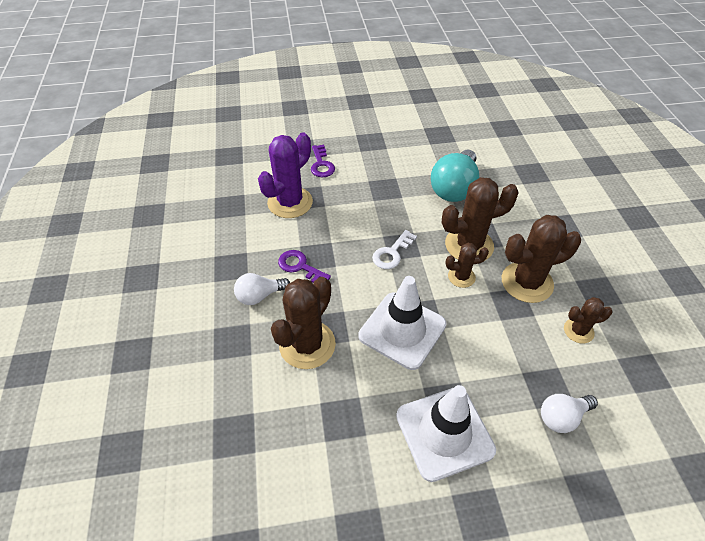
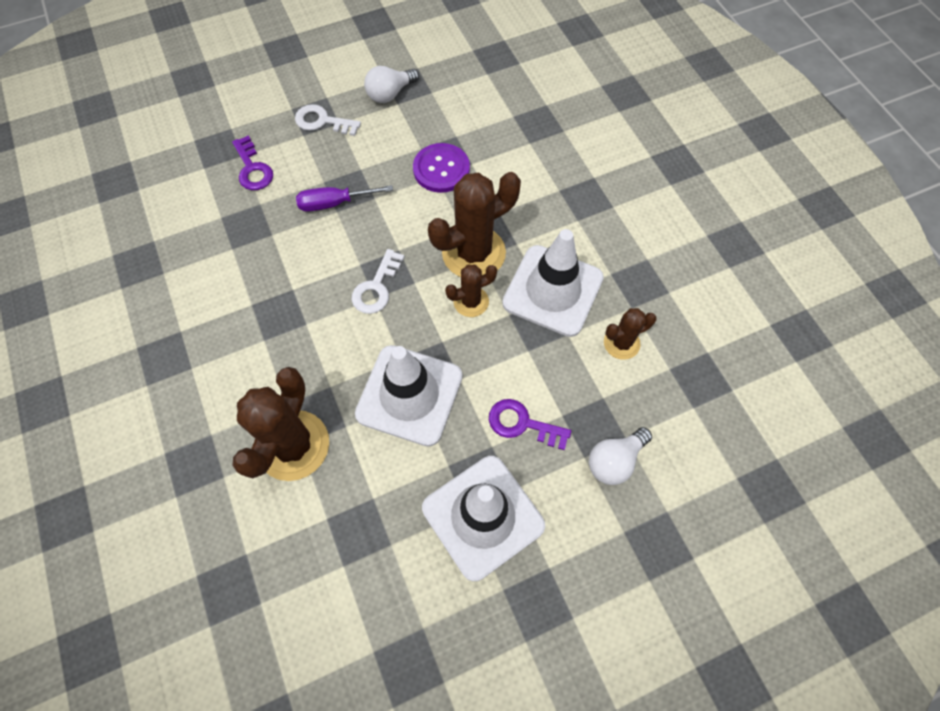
camera: 15 degrees left, 15 degrees up
white light bulb [234,273,290,305] -> white light bulb moved to [364,66,419,103]
purple cactus [258,132,313,218] -> none
purple key [278,250,331,283] -> purple key moved to [489,399,571,450]
turquoise light bulb [431,150,479,202] -> purple button [413,143,470,193]
brown cactus [502,215,581,303] -> white traffic cone [502,229,604,337]
none -> white key [295,104,361,136]
none -> purple screwdriver [296,185,393,212]

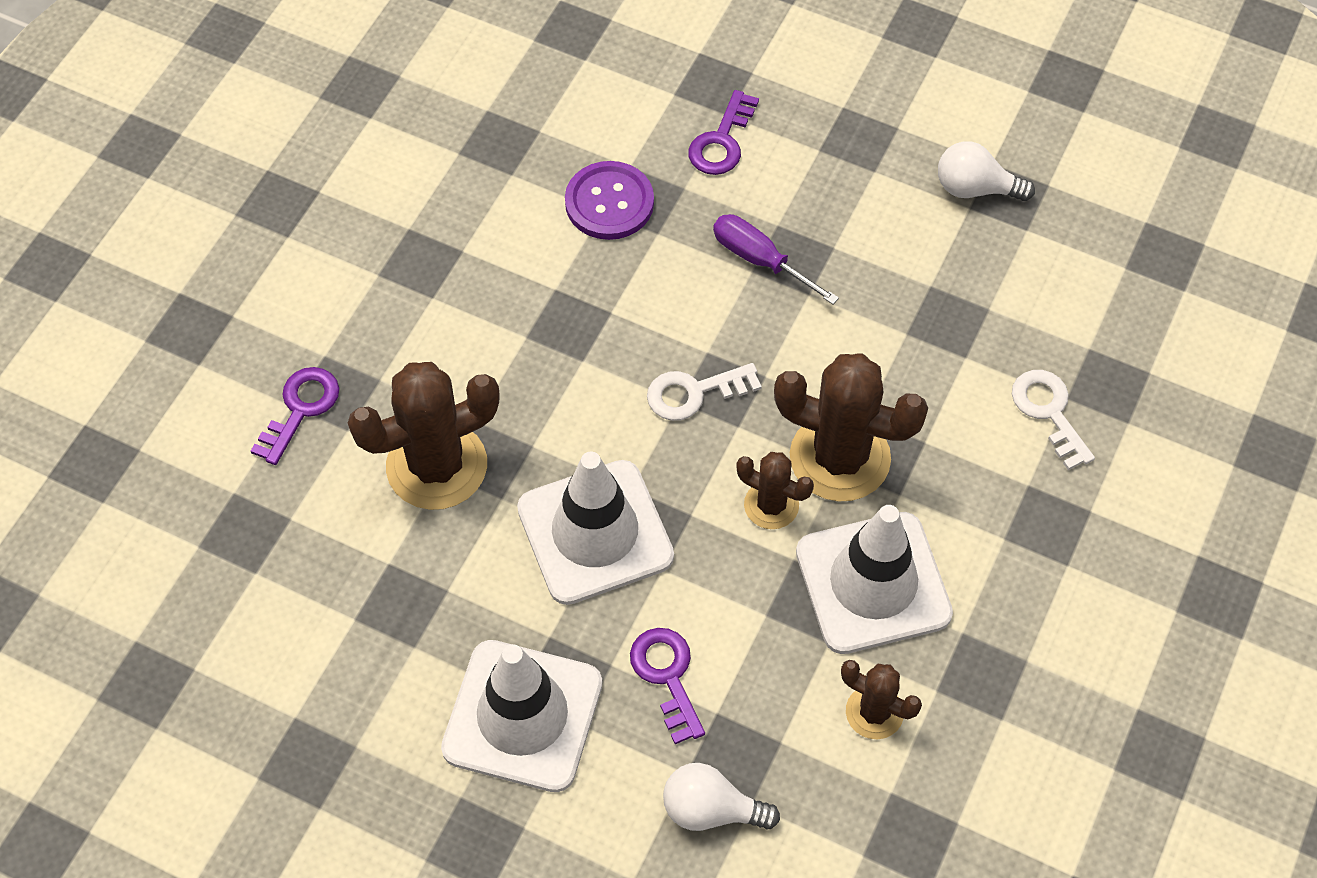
camera: 50 degrees right, 5 degrees down
white key [295,104,361,136] -> white key moved to [1012,370,1095,470]
purple button [413,143,470,193] -> purple button moved to [565,161,654,240]
none -> purple key [251,367,339,465]

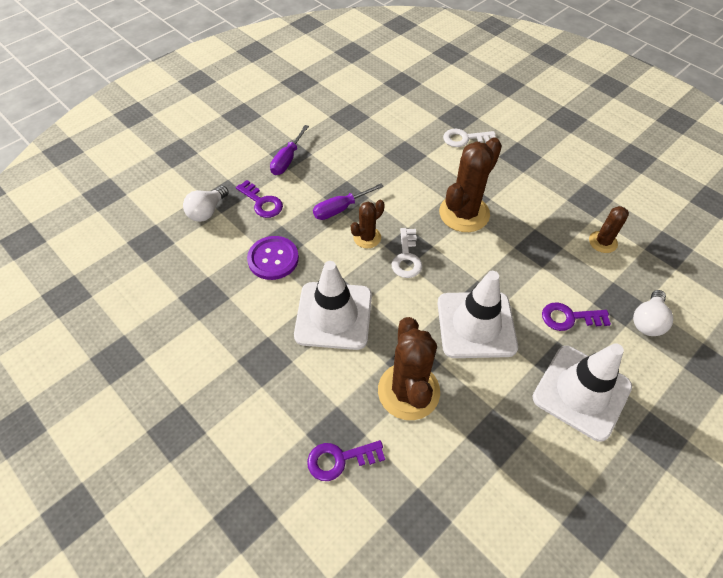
camera: 70 degrees left, 5 degrees down
purple key [251,367,339,465] -> purple key turned 60 degrees counterclockwise [307,440,385,481]
brown cactus [736,452,814,529] -> brown cactus moved to [351,200,385,248]
white traffic cone [796,505,953,654] -> white traffic cone moved to [294,261,372,350]
white light bulb [938,141,1035,201] -> white light bulb moved to [183,186,229,222]
none -> purple screwdriver [270,125,309,175]

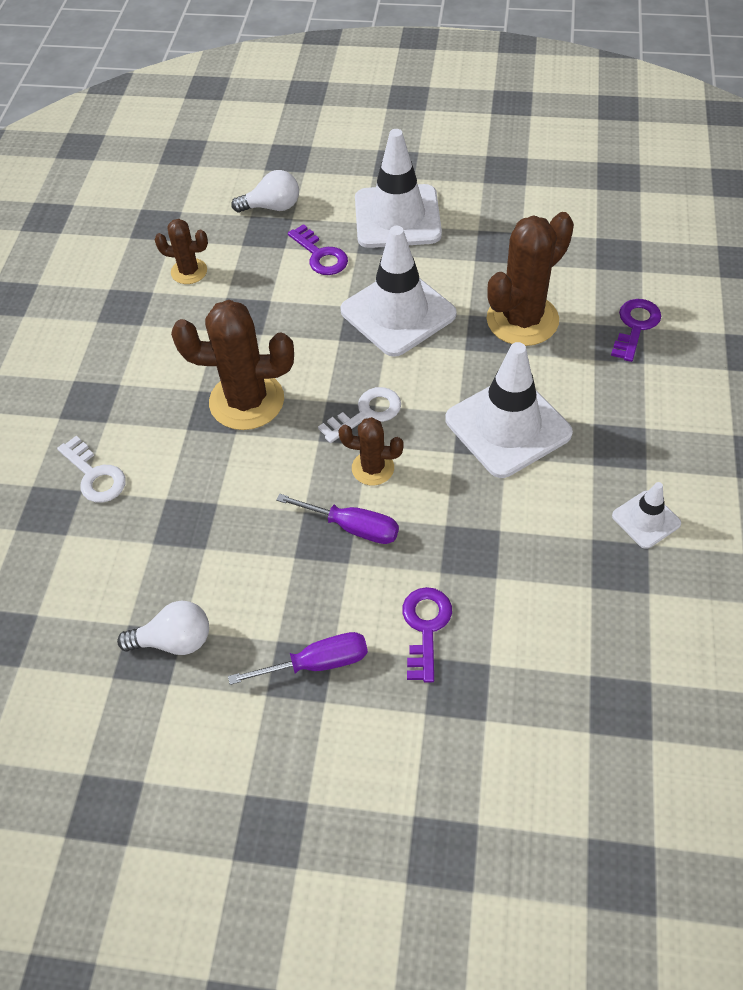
camera: 125 degrees left, 0 degrees up
white light bulb [183,186,229,222] -> white light bulb moved to [117,601,209,655]
purple button [247,236,299,280] -> none
purple key [307,440,385,481] -> purple key turned 105 degrees counterclockwise [611,299,661,362]
none -> white traffic cone [612,482,681,549]

